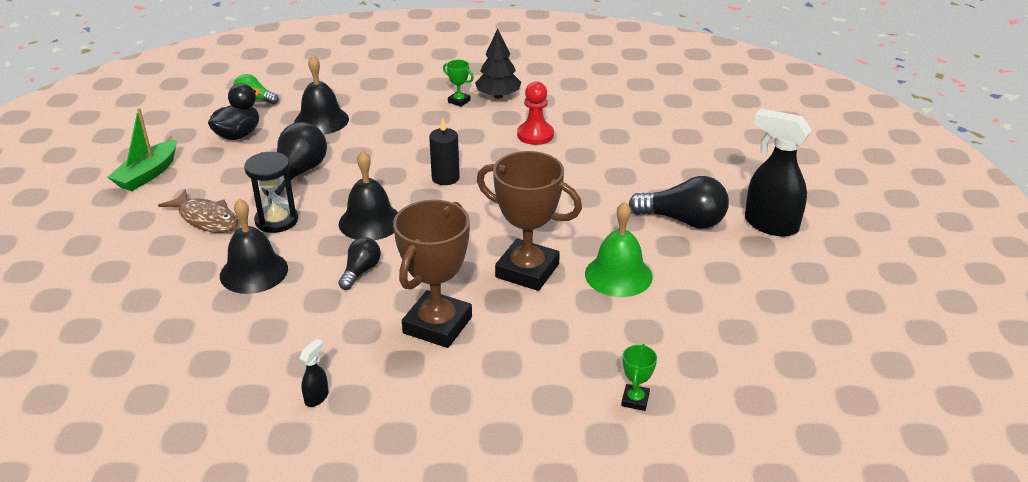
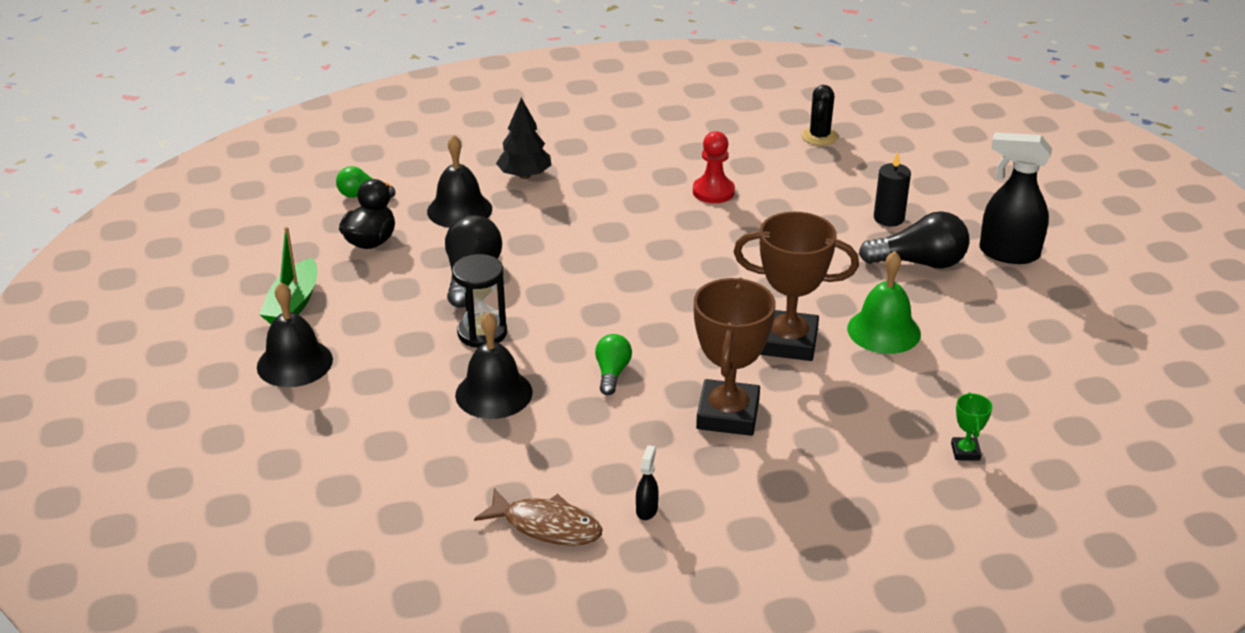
camera: 15 degrees left, 0 degrees up
brown fish [158,189,238,233] -> brown fish moved to [474,488,602,546]
black light bulb [338,237,381,290] -> green light bulb [595,334,632,395]
black bell [339,151,398,240] -> black bell moved to [257,282,333,387]
black candle [429,118,460,185] -> black candle moved to [874,152,911,226]
green trophy [443,60,474,107] -> none
black tree [475,29,521,99] -> black tree moved to [496,98,551,179]
none -> black cactus [802,85,838,146]

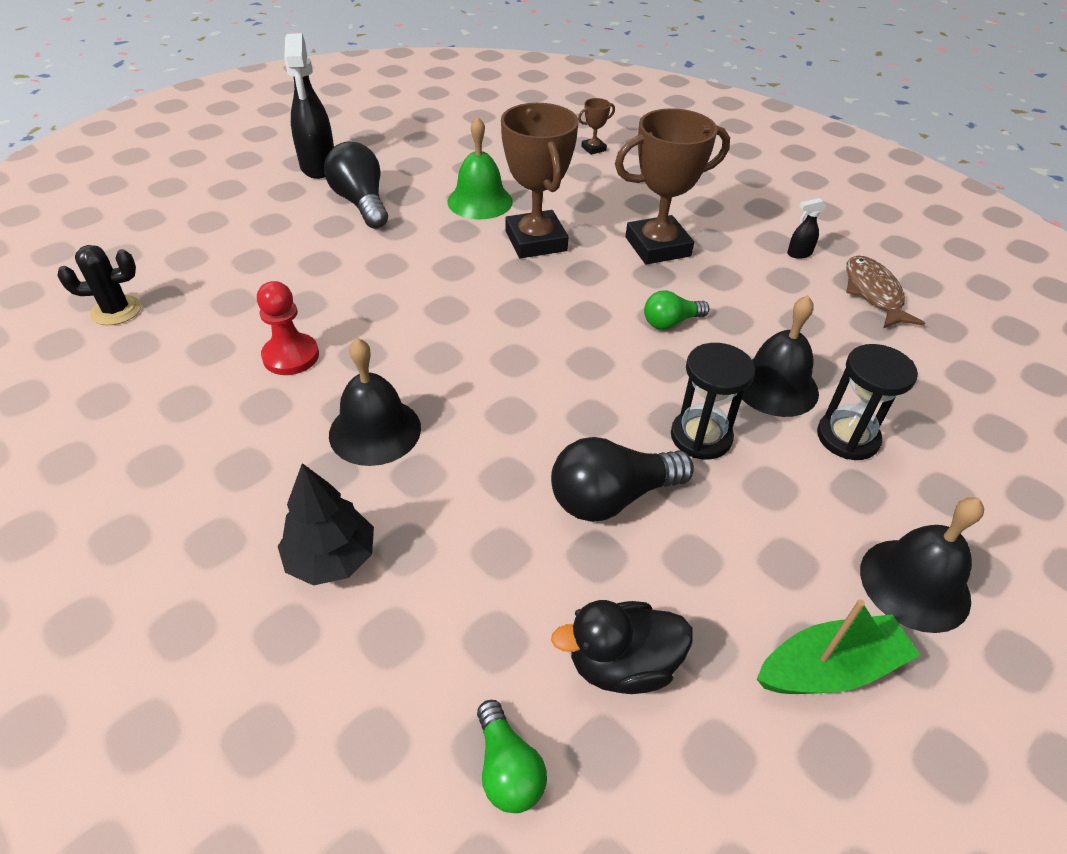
camera: 120 degrees left, 10 degrees up
black bell [427,135,492,228] -> black bell moved to [329,338,421,466]
black candle [874,152,911,226] -> none
green trophy [951,392,992,460] -> brown trophy [578,98,615,155]
none -> black hourglass [817,344,918,460]

